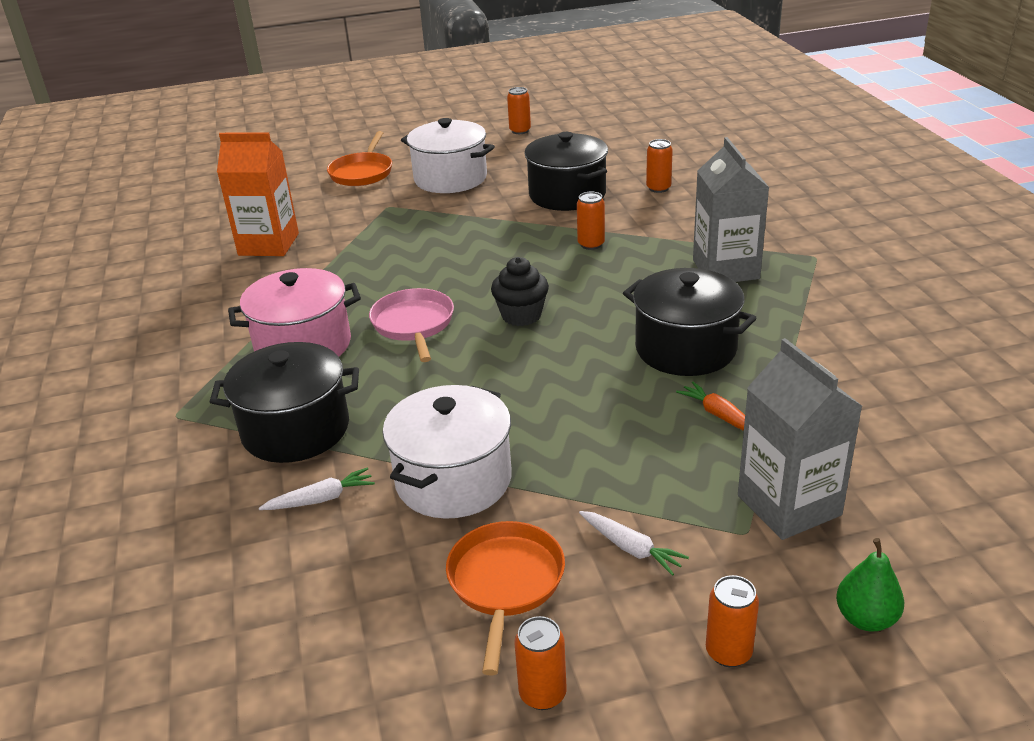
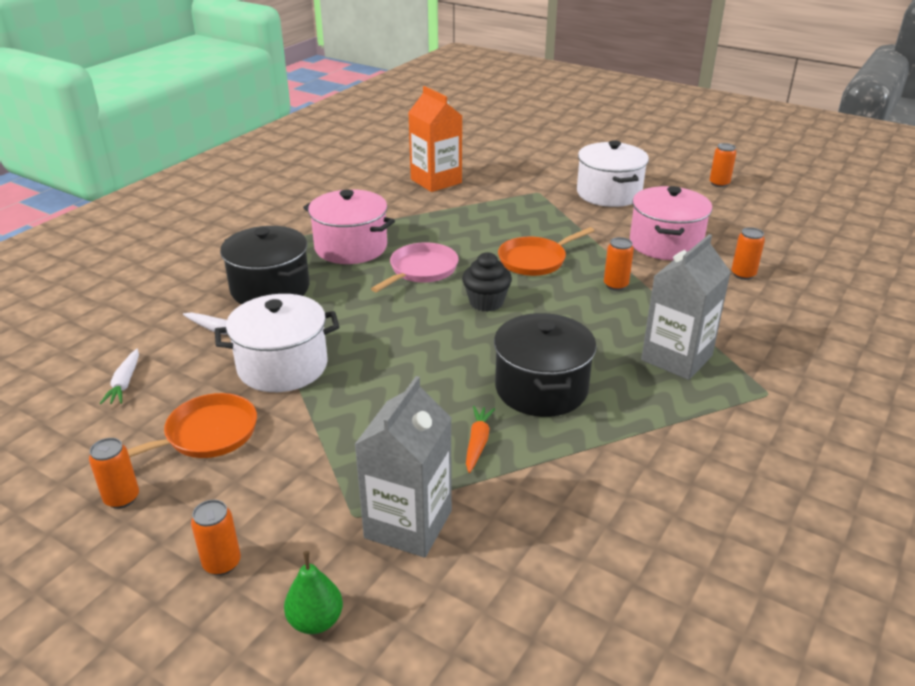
camera: 45 degrees right, 0 degrees up
orange pan [327,131,392,186] -> orange pan moved to [498,227,594,276]
black pot [524,132,608,211] -> pink pot [630,186,713,260]
white carrot [579,511,689,576] -> white carrot moved to [100,349,139,404]

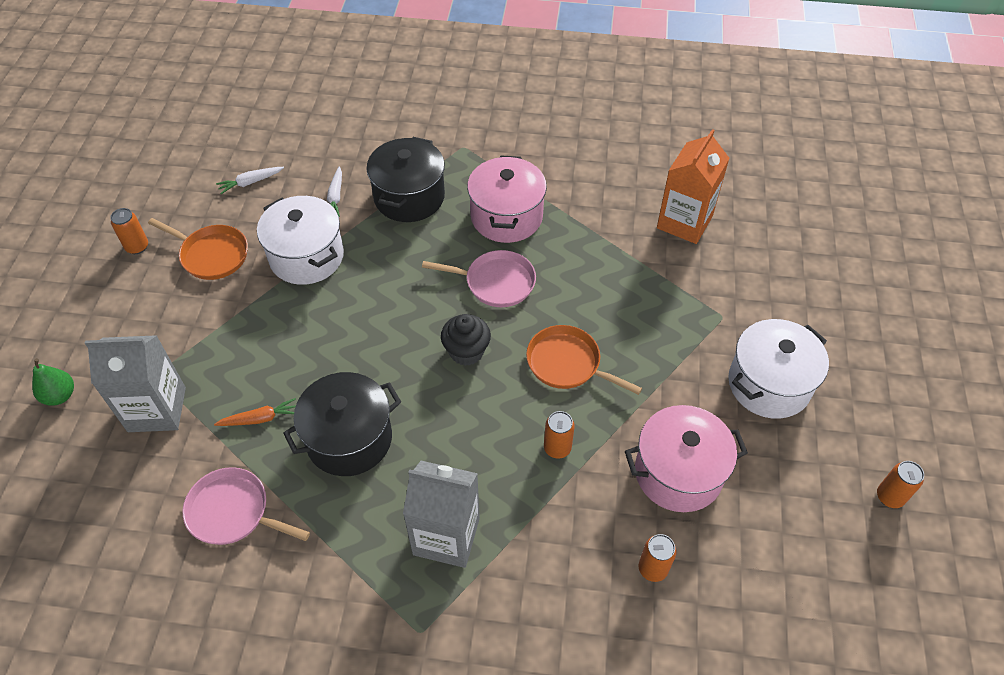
camera: 65 degrees right, 20 degrees up
orange can [191,500,241,576] -> none
none -> pink pan [183,467,310,545]

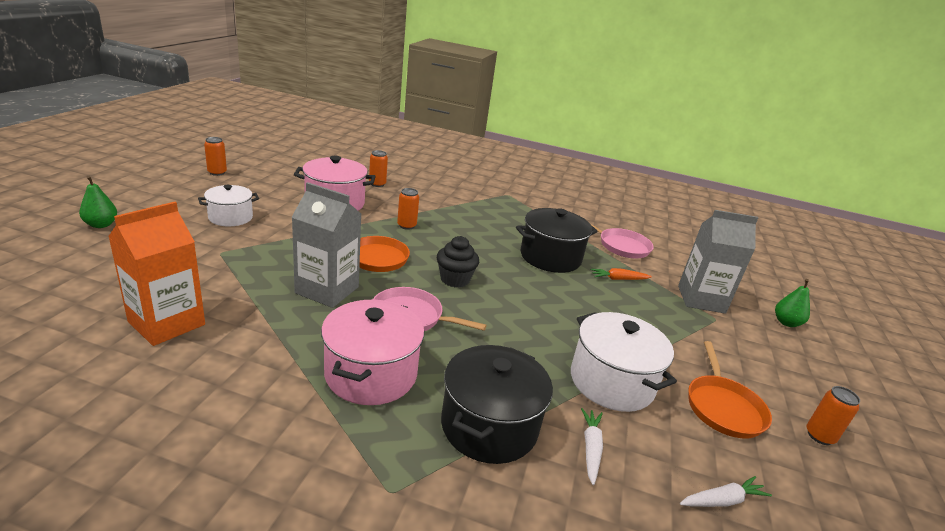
camera: 175 degrees left, 25 degrees down
orange pan [148,218,248,280] -> orange pan turned 120 degrees counterclockwise [688,341,772,439]
grey carton [403,461,480,568] -> grey carton moved to [292,182,361,308]
white pot [728,319,829,419] -> white pot [198,185,259,226], size x0.64
none -> green pear [79,176,117,228]

